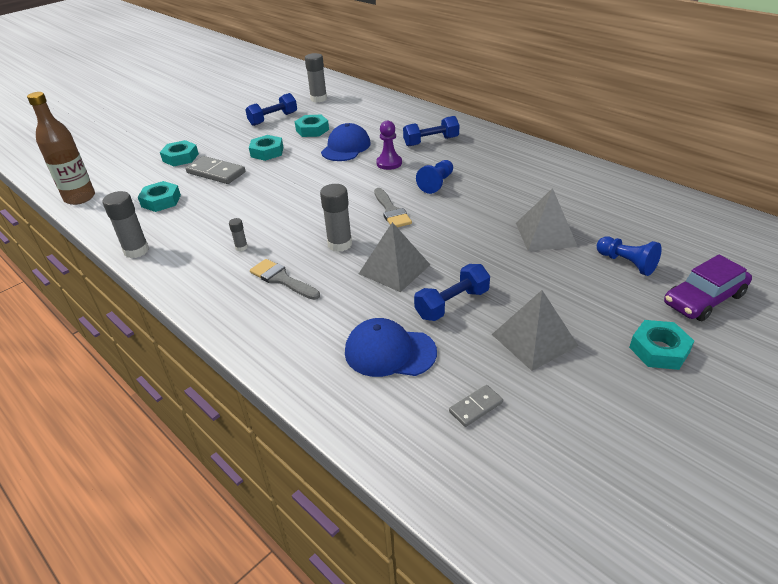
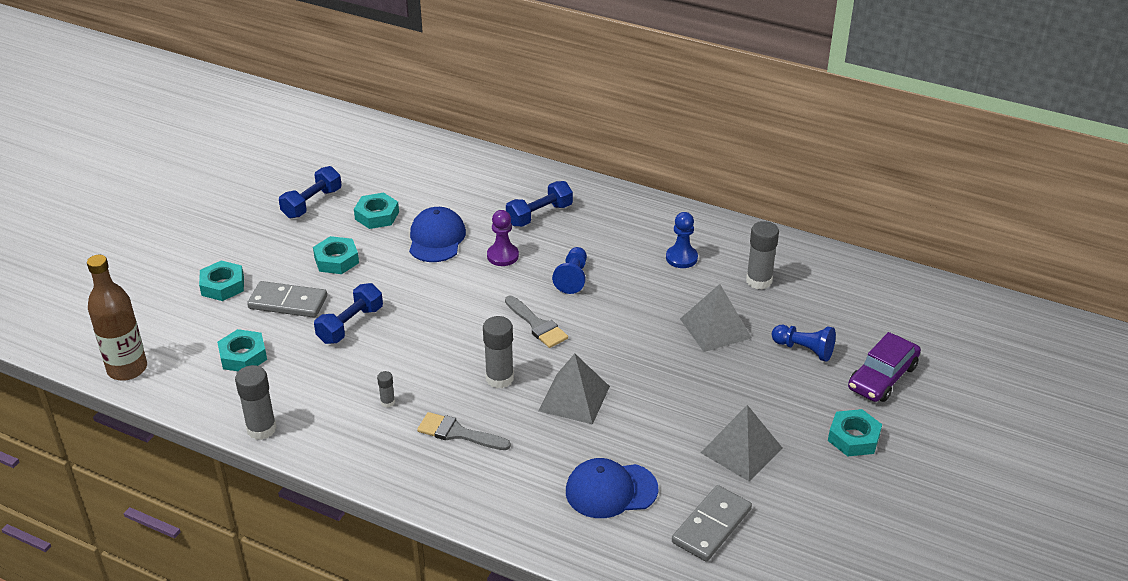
camera: 20 degrees left, 0 degrees up
grey glue stick [305,53,327,103] -> grey glue stick moved to [746,221,779,289]
blue dumbbell [414,264,490,321] -> blue dumbbell moved to [314,283,383,344]
grey domino [449,385,503,427] -> grey domino [672,485,752,562], size x1.81
none -> blue pawn [666,212,698,268]

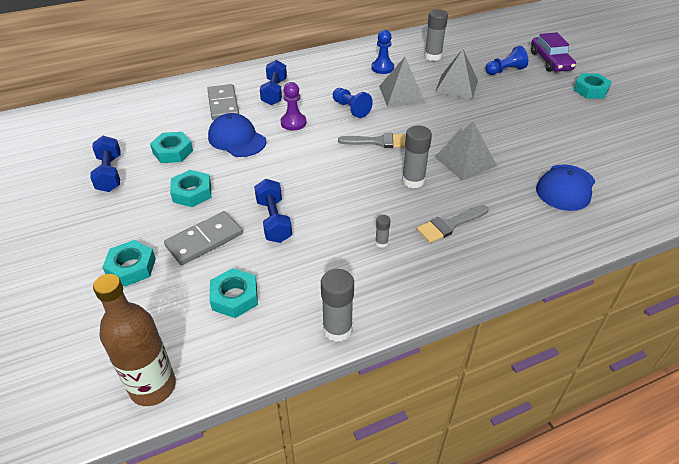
camera: 50 degrees left, 5 degrees up
grey domino [672,485,752,562] -> grey domino moved to [207,84,239,120]
grey pyramid [701,405,783,482] -> grey pyramid moved to [379,57,425,107]

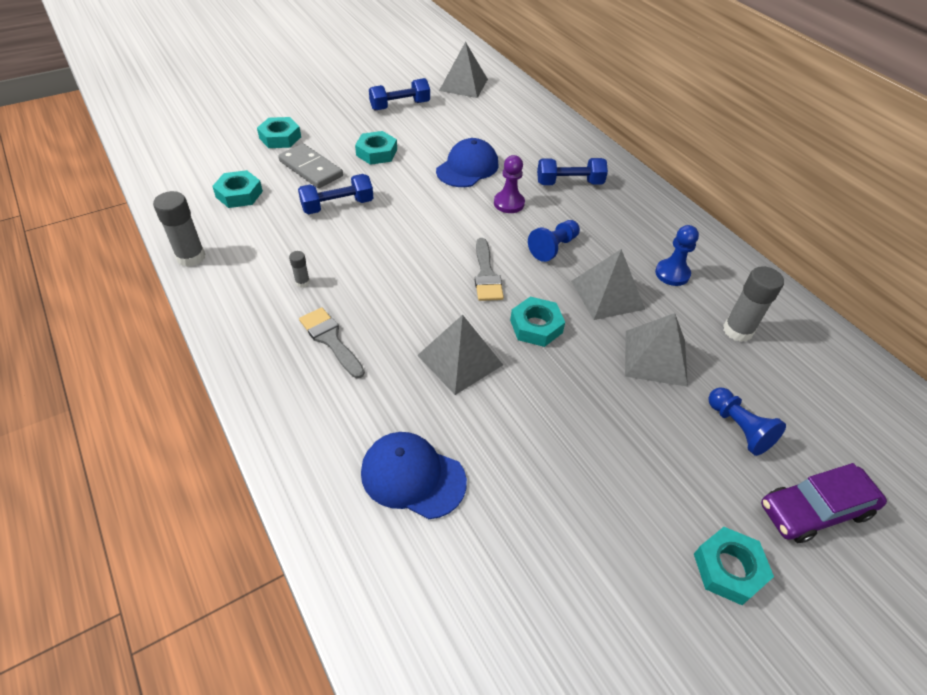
camera: 80 degrees right, 5 degrees up
brown bottle [93,274,176,406] -> none
turquoise nut [150,132,193,163] -> turquoise nut moved to [510,297,565,347]
grey domino [207,84,239,120] -> none
grey glue stick [402,125,432,188] -> none
none -> grey pyramid [439,42,488,98]

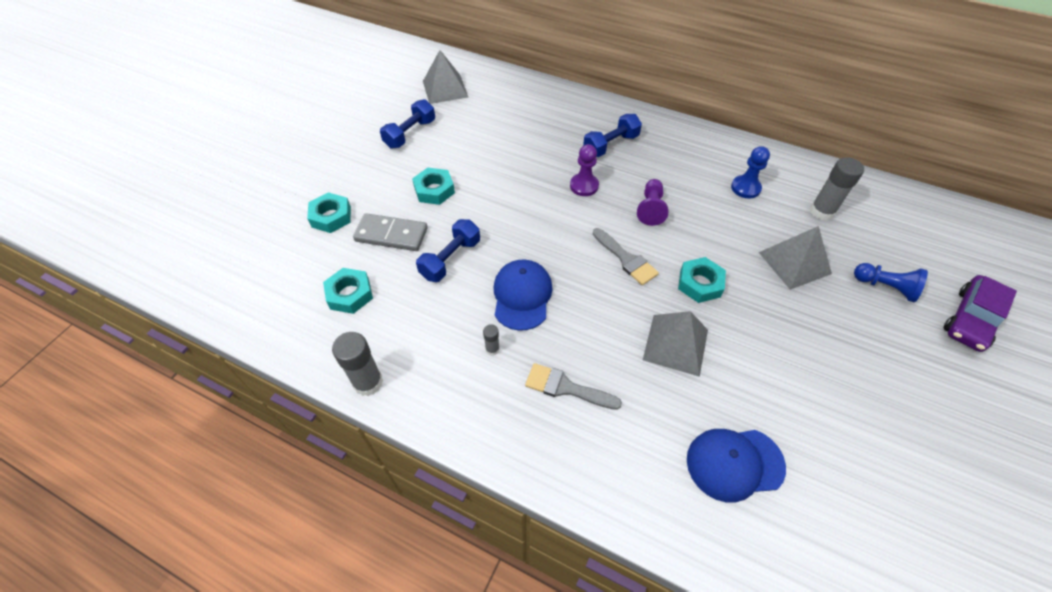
camera: 30 degrees left, 5 degrees up
blue cap [436,138,499,187] -> blue cap moved to [494,260,553,331]
blue pawn [528,220,580,262] -> purple pawn [637,179,668,226]
grey pyramid [571,249,645,320] -> none
turquoise nut [694,527,774,605] -> none

